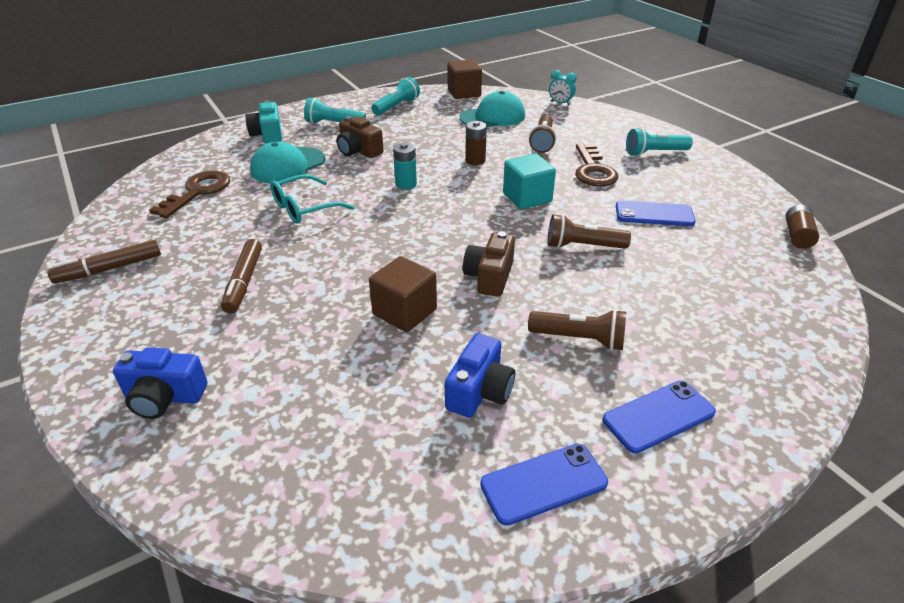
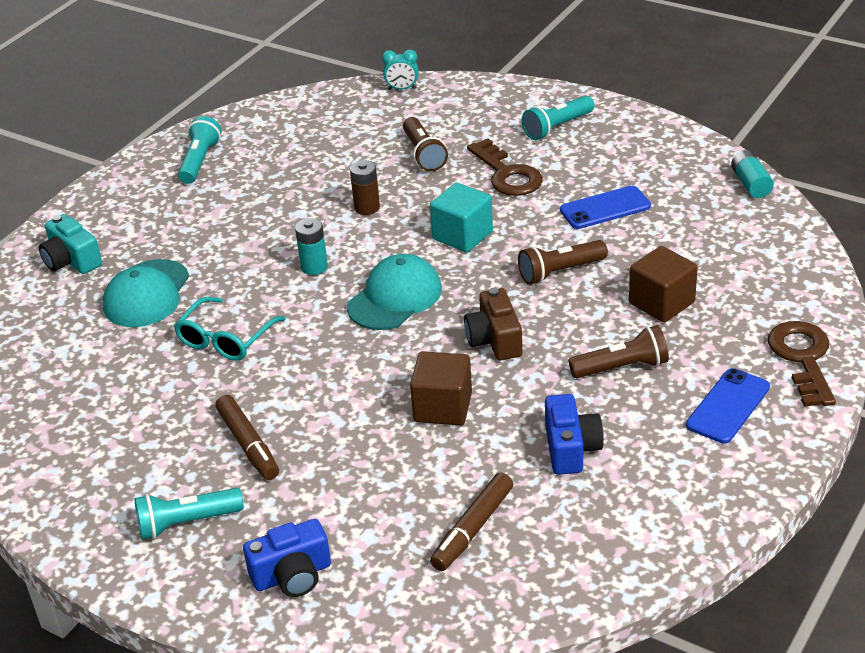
camera: 25 degrees left, 0 degrees up
brown marker [47,240,161,284] -> brown marker moved to [430,473,513,571]
brown key [149,171,230,218] -> brown key moved to [768,321,836,407]
turquoise flashlight [304,98,366,124] -> turquoise flashlight moved to [134,488,244,540]
brown camera [337,116,384,158] -> none
brown cube [448,59,482,99] -> brown cube moved to [629,246,698,322]
turquoise cap [460,91,525,127] -> turquoise cap moved to [347,254,442,330]
blue phone [480,444,608,526] -> none
brown battery [785,205,819,249] -> turquoise battery [731,150,774,198]

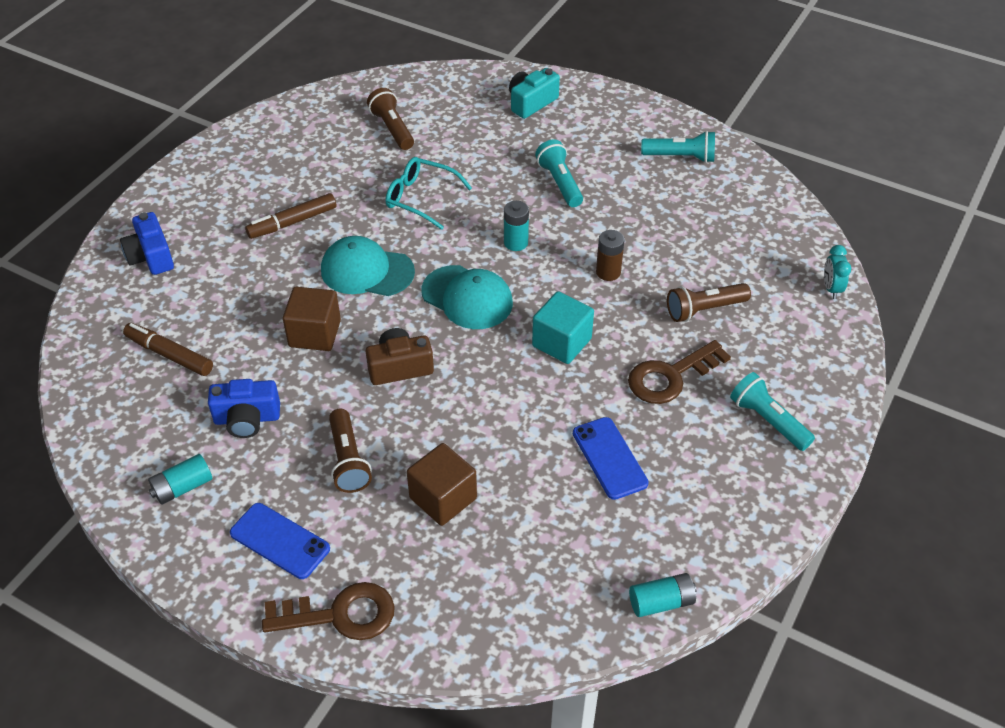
camera: 85 degrees right, 10 degrees up
turquoise cap [103,259,189,327] -> turquoise cap moved to [321,236,415,296]
turquoise flashlight [134,488,244,540] -> turquoise flashlight moved to [535,140,583,207]
brown flashlight [518,240,608,285] -> brown flashlight moved to [367,88,414,150]
none -> turquoise battery [148,454,212,505]

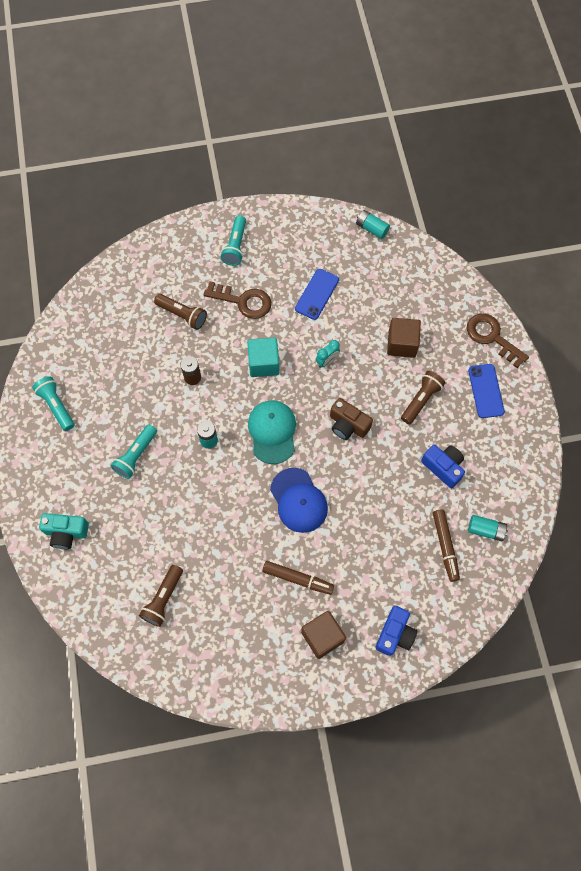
camera: 130 degrees left, 20 degrees up
turquoise battery [148,454,212,505] -> turquoise battery moved to [468,515,508,541]
brown cube [283,287,341,351] -> brown cube moved to [301,611,346,659]
turquoise cap [321,236,415,296] -> blue cap [270,468,328,533]
turquoise glasses [386,157,472,230] -> none
turquoise clock [824,245,851,299] -> turquoise clock moved to [316,340,340,368]

